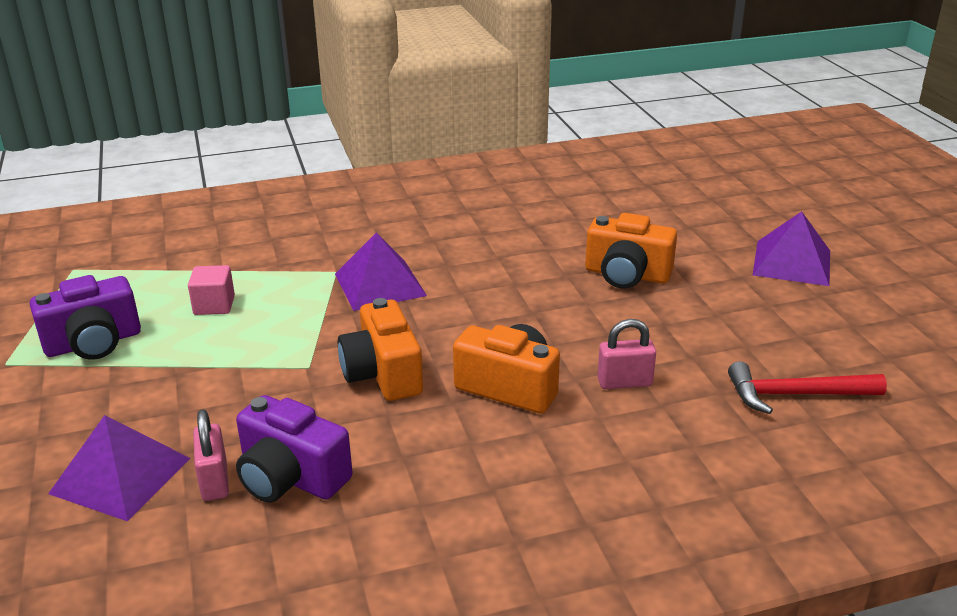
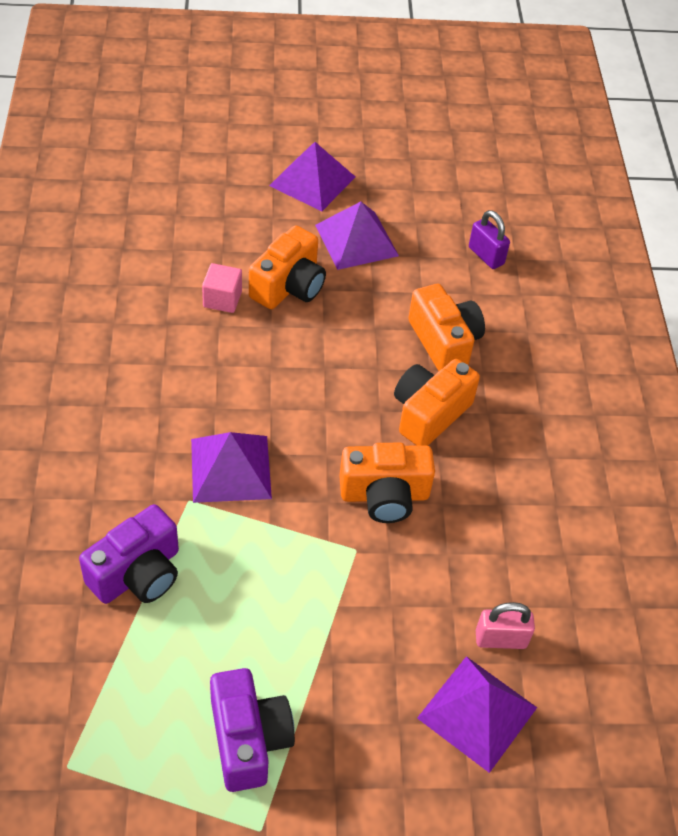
camera: 80 degrees left, 20 degrees up
pink cube [188,265,235,315] -> pink cube moved to [202,263,242,313]
purple camera [236,395,353,503] -> purple camera moved to [79,504,179,604]
pink padlock [597,319,656,389] -> orange camera [408,284,485,371]
red hammer [728,361,887,414] -> purple padlock [469,210,510,269]
none -> purple pyramid [315,202,399,270]

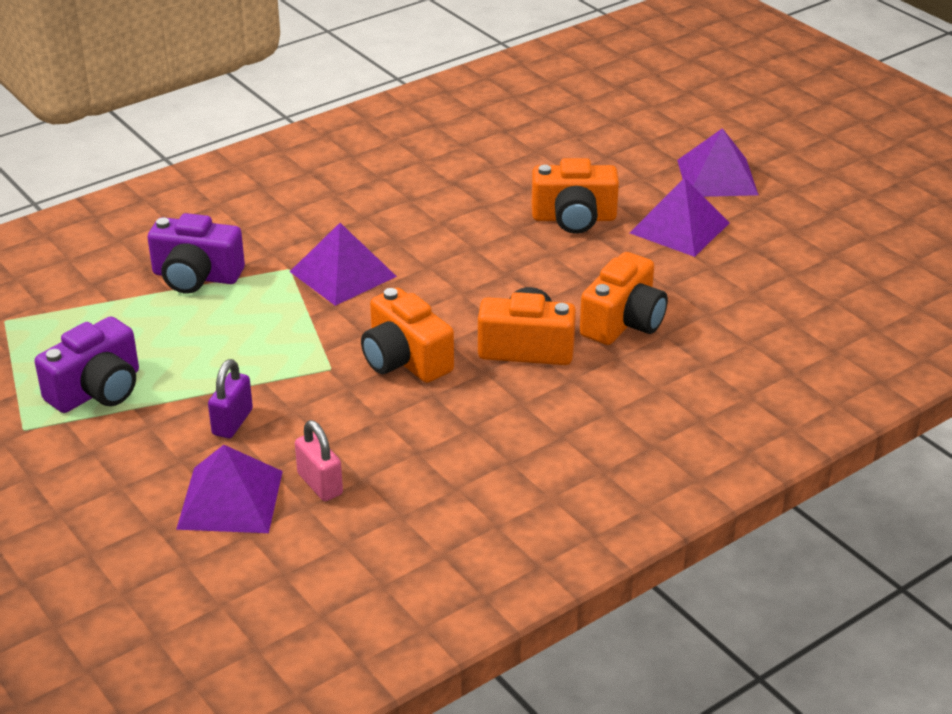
camera: 60 degrees right, 15 degrees down
pink cube [202,263,242,313] -> none
purple padlock [469,210,510,269] -> purple padlock moved to [208,359,253,438]

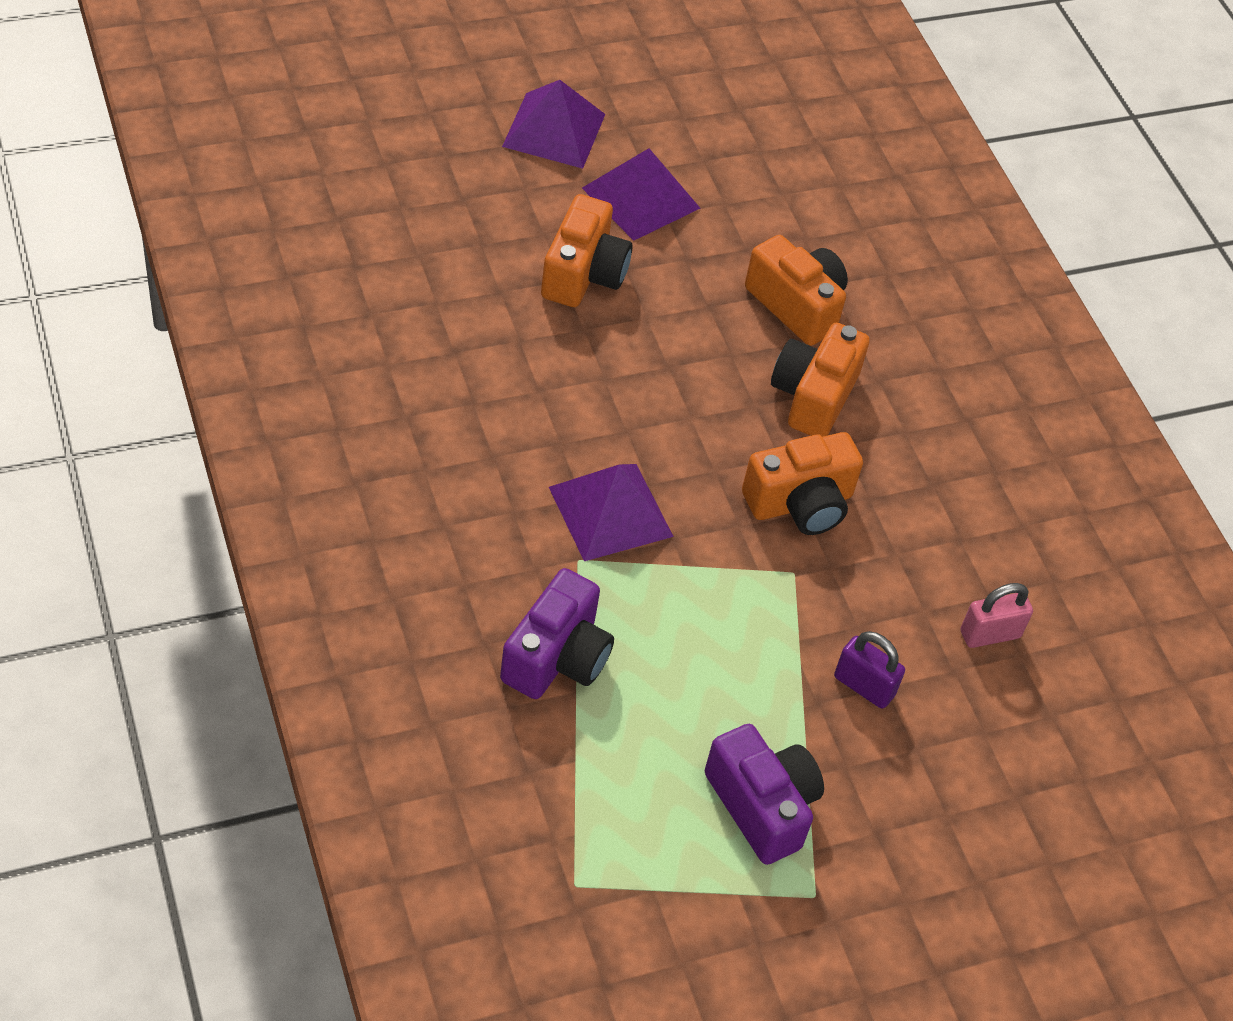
camera: 80 degrees left, 15 degrees up
purple pyramid [176,445,283,533] -> none

